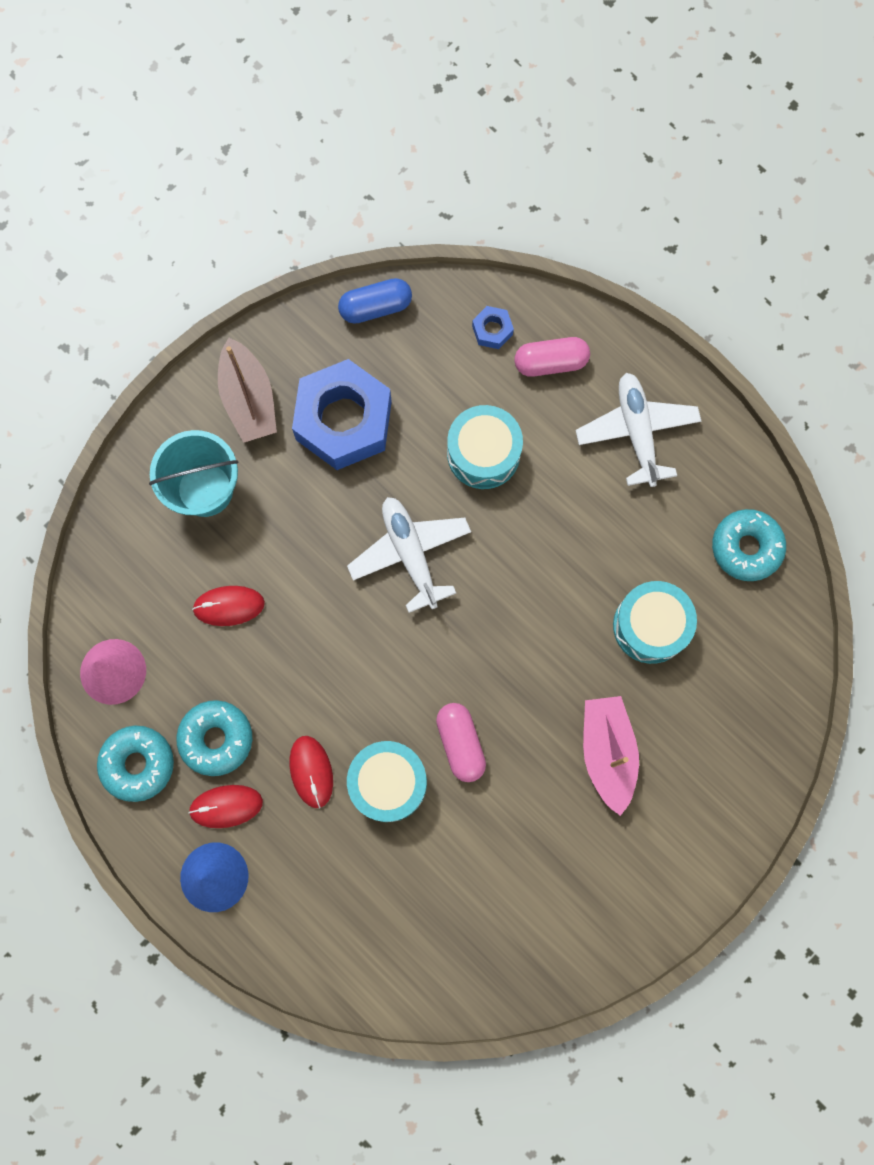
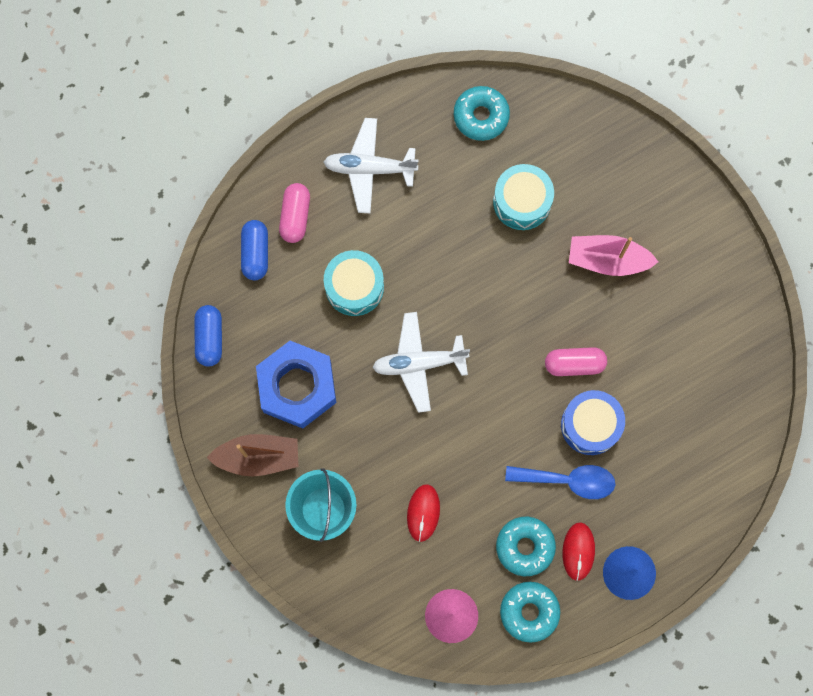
camera: 75 degrees left, 0 degrees up
red mouse [290,736,333,808] -> blue spoon [505,465,615,499]
turquoise drum [347,741,427,822] -> blue drum [561,390,625,455]
blue nut [472,306,514,349] -> blue capsule [241,220,268,280]

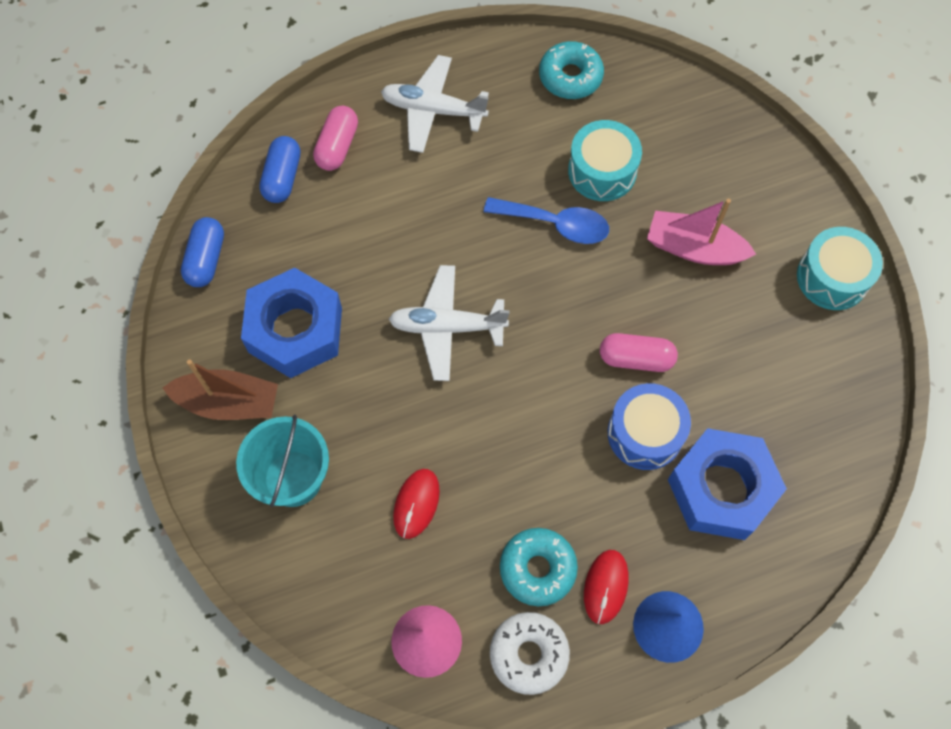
camera: 10 degrees right, 10 degrees down
turquoise drum [324,250,384,316] -> turquoise drum moved to [797,227,883,310]
turquoise donut [500,582,560,643] -> white donut [490,612,570,695]
blue spoon [505,465,615,499] -> blue spoon moved to [484,197,609,244]
none -> blue nut [668,428,787,540]

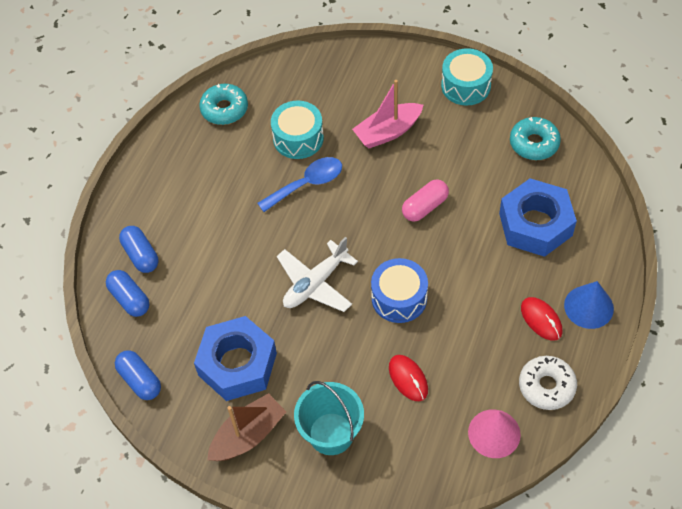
camera: 45 degrees left, 10 degrees down
pink capsule [313,106,358,171] -> blue capsule [119,226,158,273]
white plane [381,55,489,153] -> none
turquoise donut [500,528,578,606] -> turquoise donut moved to [510,117,561,160]
blue drum [608,383,691,470] -> blue drum moved to [371,258,428,323]

